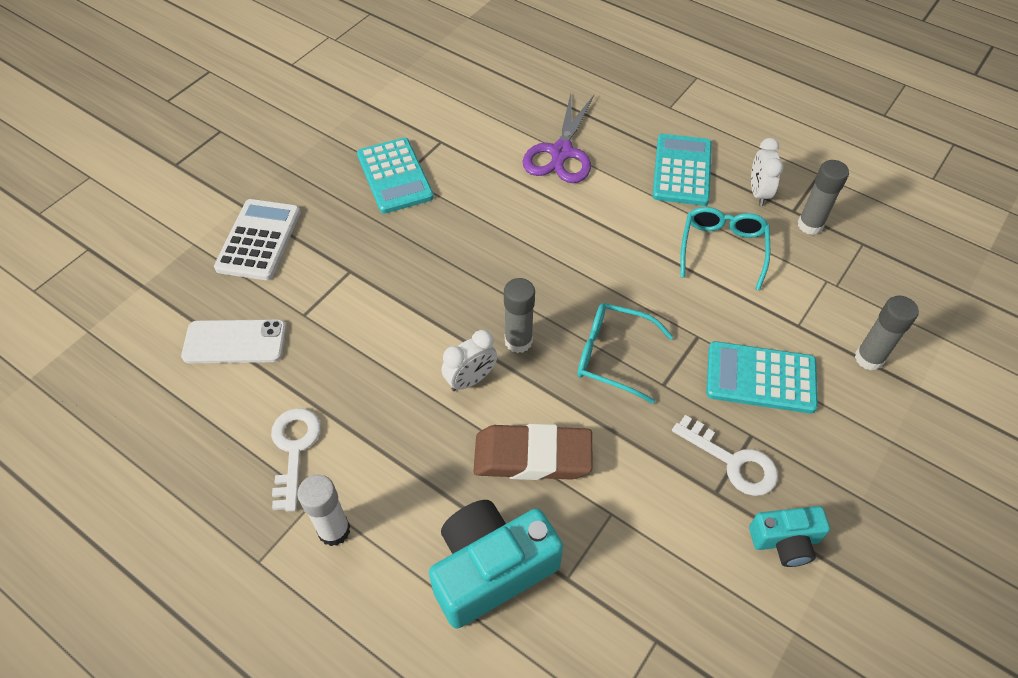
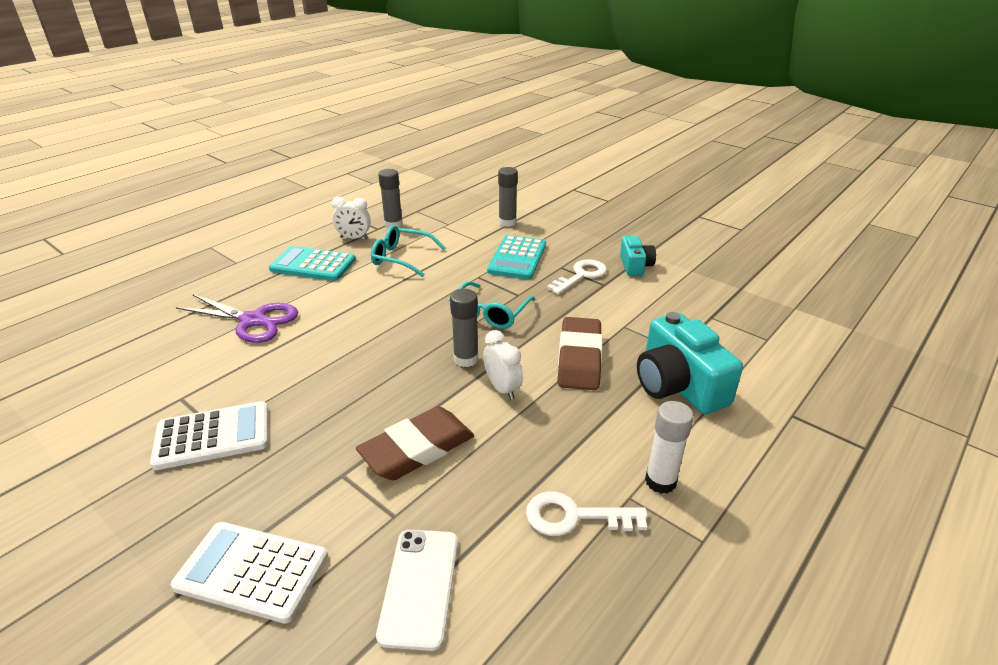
camera: 85 degrees left, 20 degrees down
turquoise calculator [357,138,434,214] -> white calculator [150,401,268,470]
none -> brown eraser [356,406,474,480]

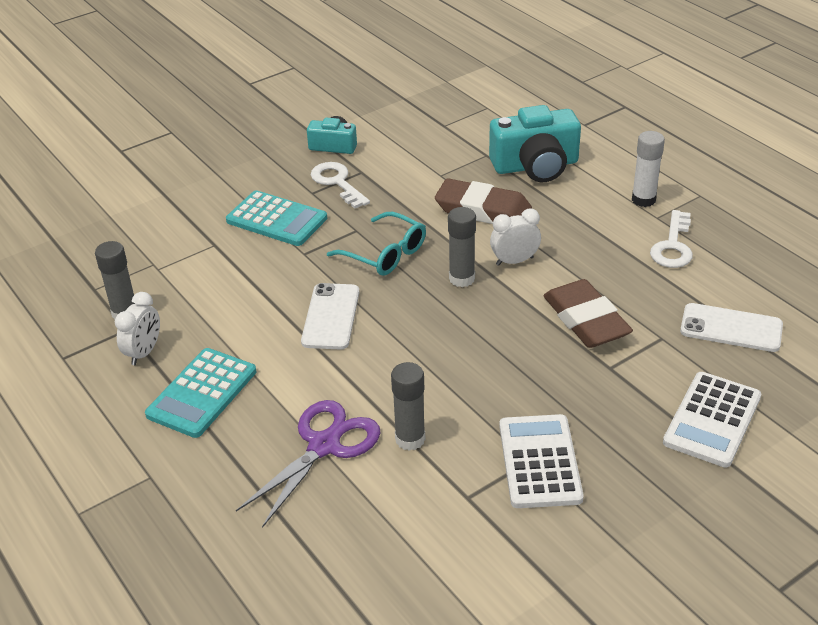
camera: 75 degrees left, 5 degrees up
turquoise glasses [371,225,445,277] -> none
grey glue stick [498,167,518,227] -> grey glue stick moved to [391,362,425,451]
none -> white phone [301,283,360,350]

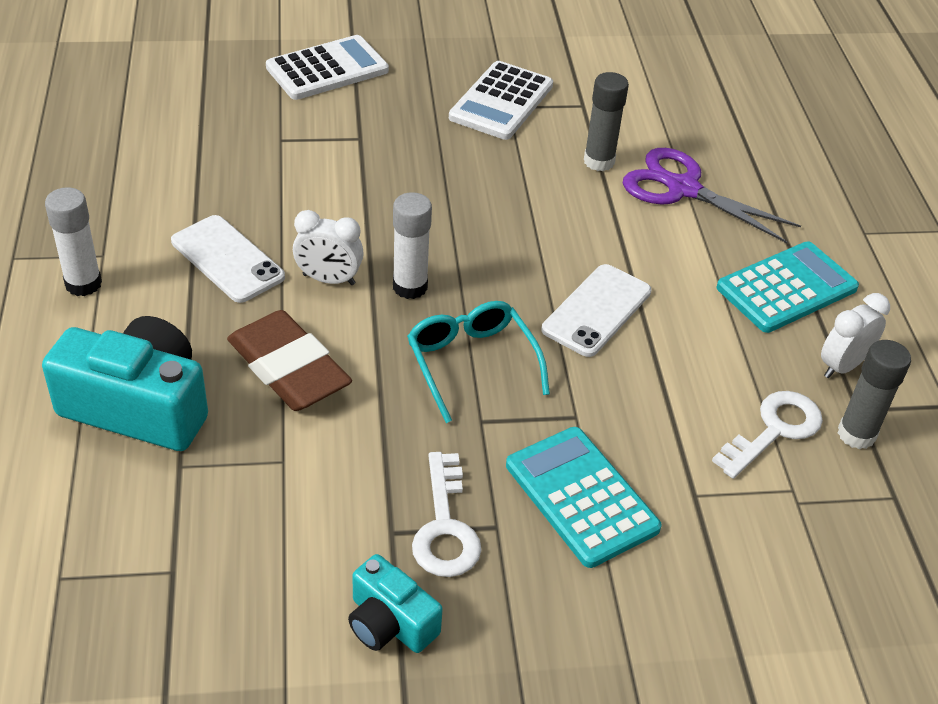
camera: 155 degrees left, 5 degrees up
purple scissors [236,400,380,528] -> purple scissors turned 60 degrees clockwise [623,148,801,243]
grey glue stick [448,207,476,287] -> white glue stick [393,192,432,299]
brown eraser [543,279,633,348] -> none
white key [650,210,693,268] -> white key moved to [712,391,823,479]
white phone [680,303,783,352] -> white phone moved to [171,215,285,303]

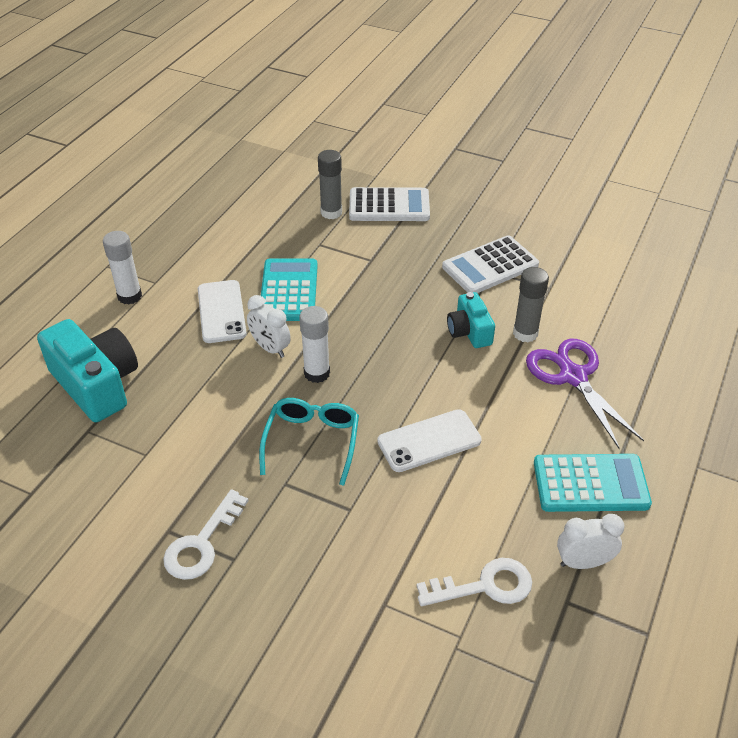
camera: 35 degrees right, 0 degrees up
brown eraser [227,310,352,411] -> none
turquoise camera [348,554,443,653] -> turquoise camera moved to [447,292,495,348]
turquoise calculator [506,427,662,568] -> turquoise calculator moved to [261,258,318,321]
grey glue stick [838,340,911,449] -> grey glue stick moved to [318,150,342,219]

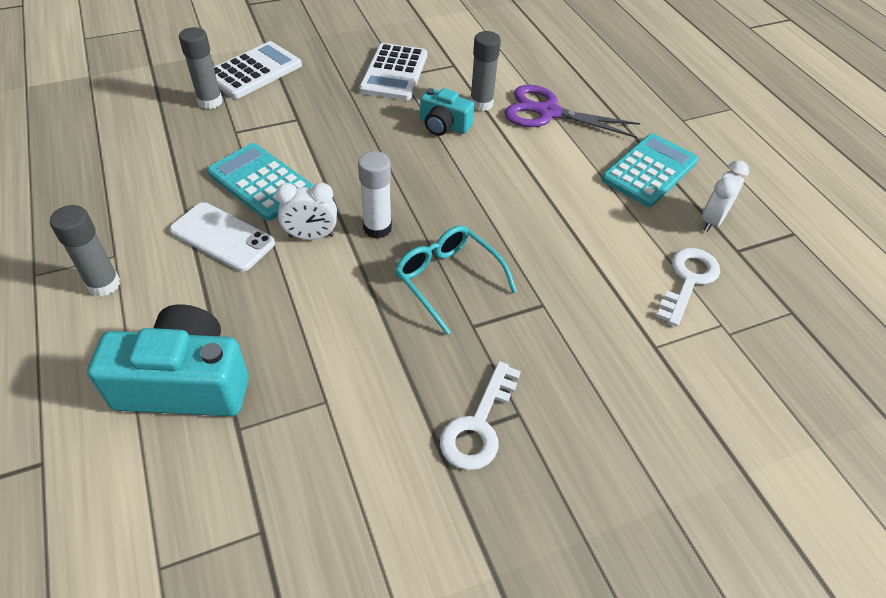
camera: 50 degrees left, 5 degrees up
white glue stick [103,231,142,305] -> grey glue stick [50,205,120,297]
white key [163,489,249,580] -> white key turned 45 degrees clockwise [440,361,521,470]
white phone [377,409,482,472] -> none

